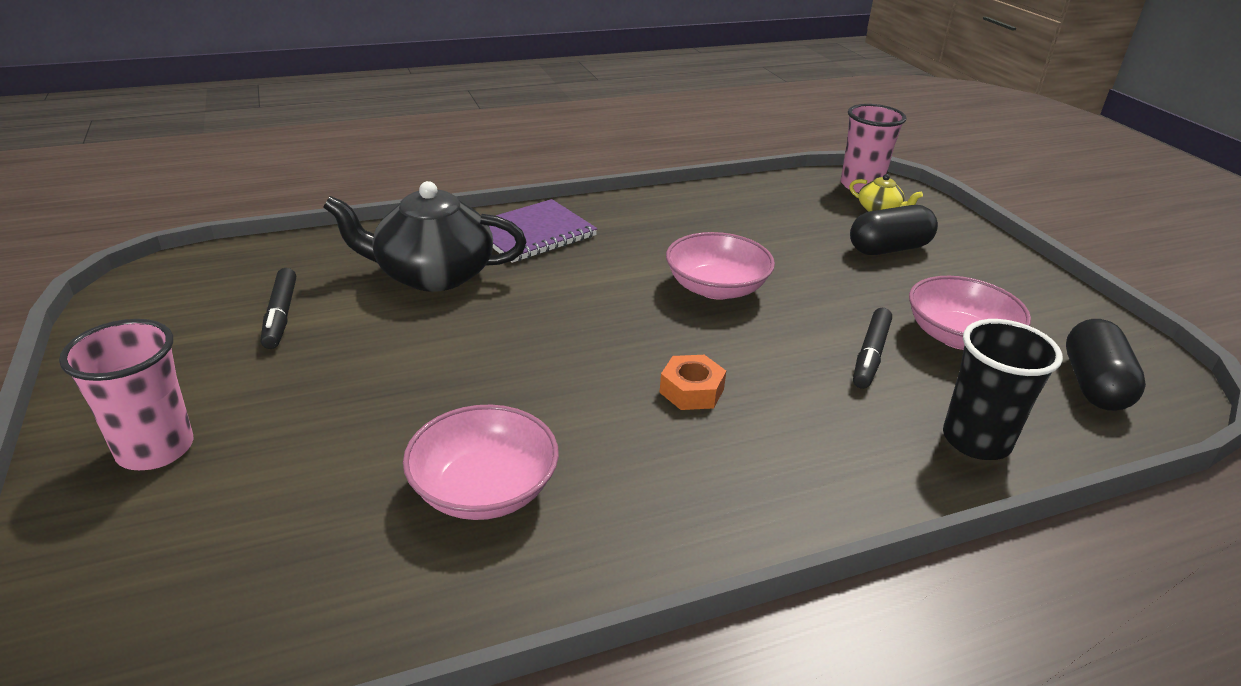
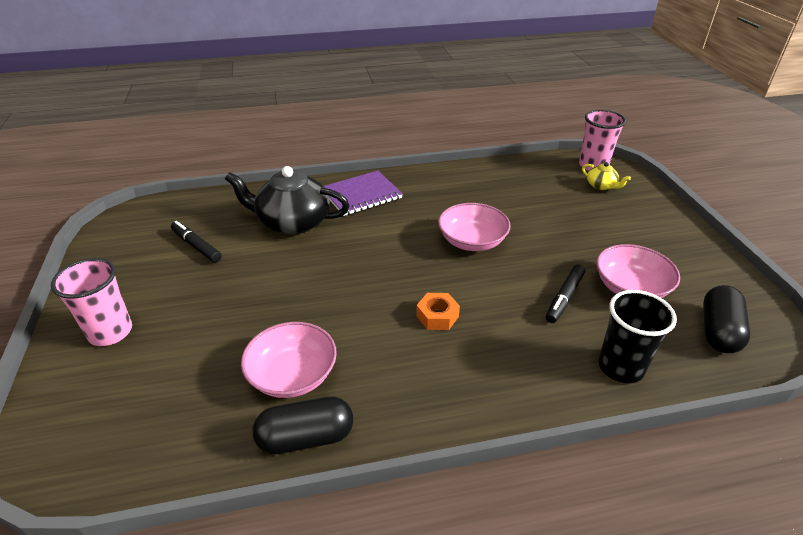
camera: 10 degrees right, 5 degrees up
black marker [261,268,296,349] -> black marker turned 135 degrees clockwise [171,221,222,262]
black capsule [850,205,938,255] -> black capsule moved to [253,396,353,454]

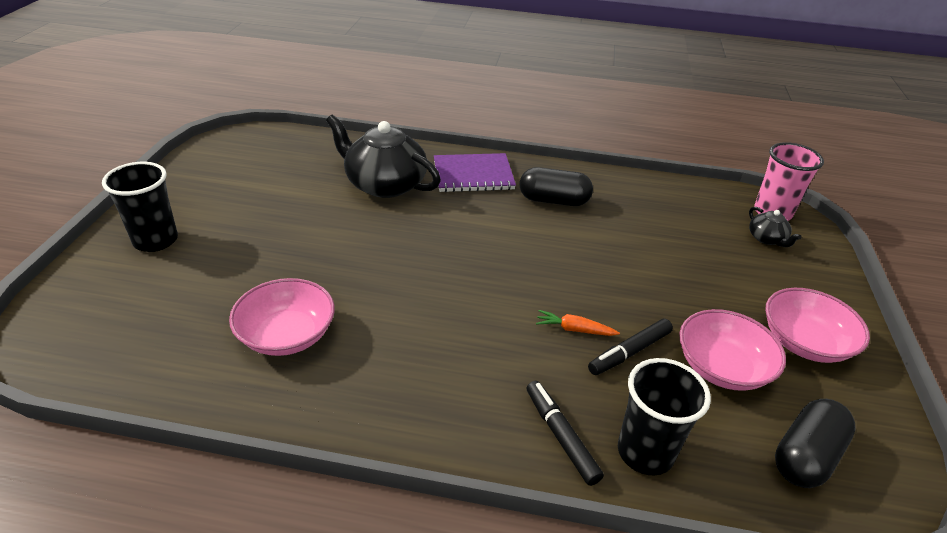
camera: 20 degrees right, 0 degrees up
pink cup [51,258,132,346] -> black cup [102,162,178,252]
black marker [171,221,222,262] -> black marker moved to [526,381,604,486]
black capsule [253,396,353,454] -> black capsule moved to [520,167,593,206]
orange nut [416,293,460,330] -> none
pink bowl [438,203,511,251] -> pink bowl moved to [765,288,870,363]
yellow teapot [582,162,631,190] -> black teapot [749,207,802,247]
none -> orange carrot [536,310,620,336]

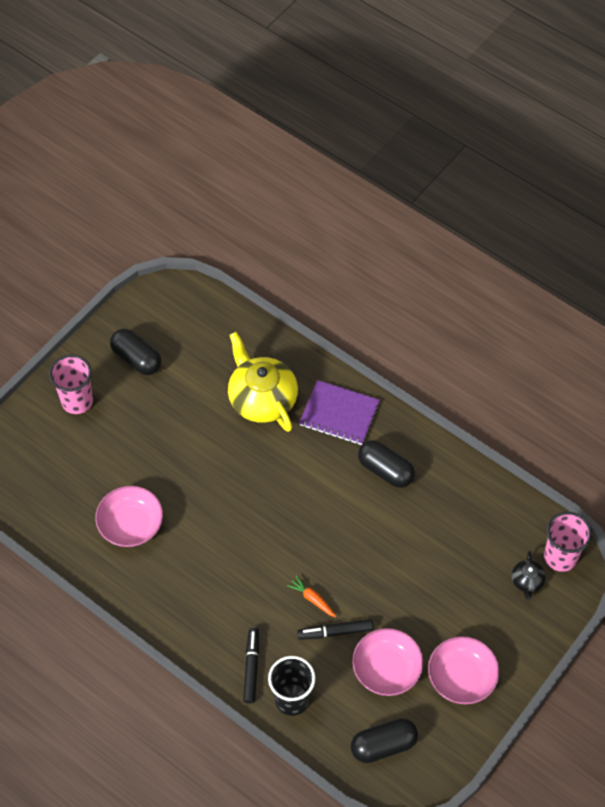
camera: 30 degrees right, 20 degrees up
black cup [102,162,178,252] -> pink cup [49,355,93,414]
black teapot [326,115,441,198] -> yellow teapot [228,332,298,432]
none -> black capsule [110,329,161,375]

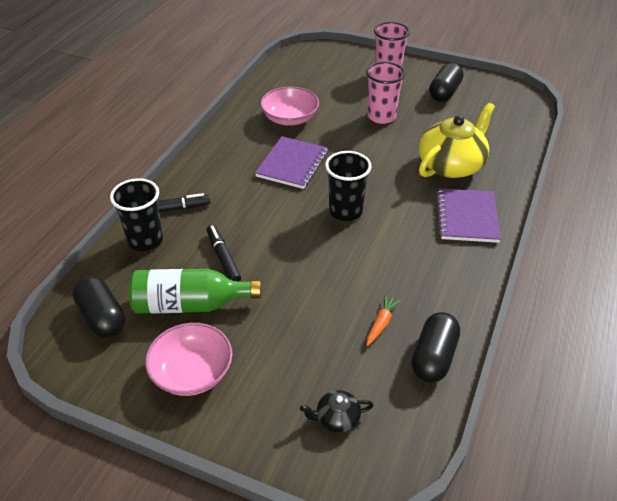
camera: 75 degrees right, 15 degrees down
orange carrot [287,575,337,617] -> orange carrot moved to [367,294,401,346]
pink bowl [352,628,424,696] -> green bottle [129,269,261,314]
black capsule [358,440,415,488] -> black capsule moved to [411,312,460,383]
pink cup [544,512,592,572] -> pink cup moved to [366,62,405,124]
none -> purple notebook [255,136,328,189]
none -> black cup [325,151,372,221]

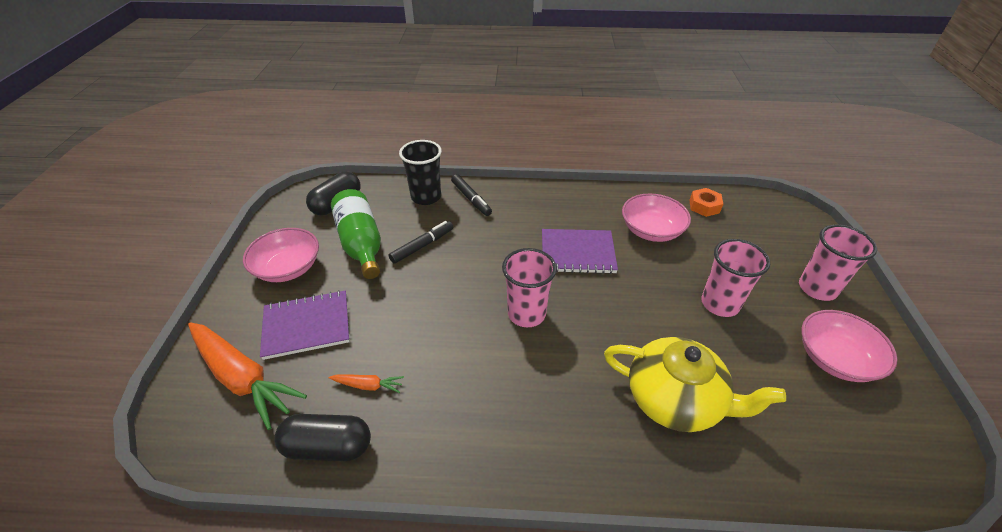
camera: 70 degrees right, 0 degrees up
black teapot [300,390,373,433] -> orange carrot [188,322,307,430]
black cup [325,151,372,221] -> pink cup [502,248,557,327]
black capsule [429,63,463,102] -> pink bowl [802,310,897,382]
purple notebook [436,188,501,243] -> purple notebook moved to [260,290,350,360]
none -> orange nut [690,188,723,217]

